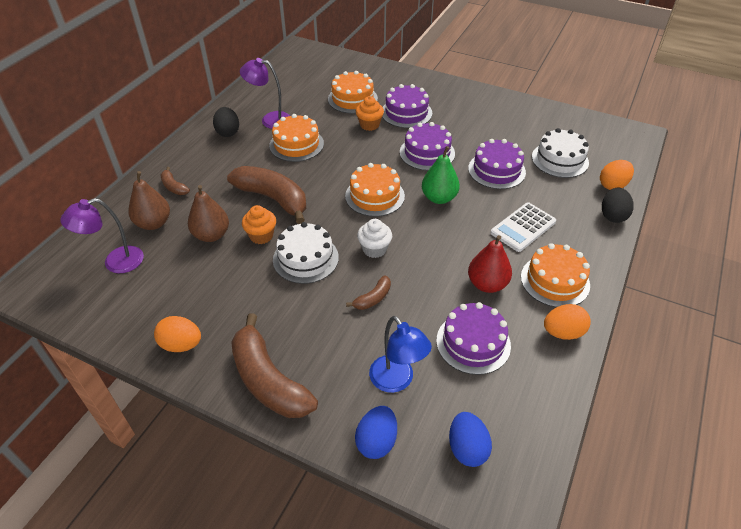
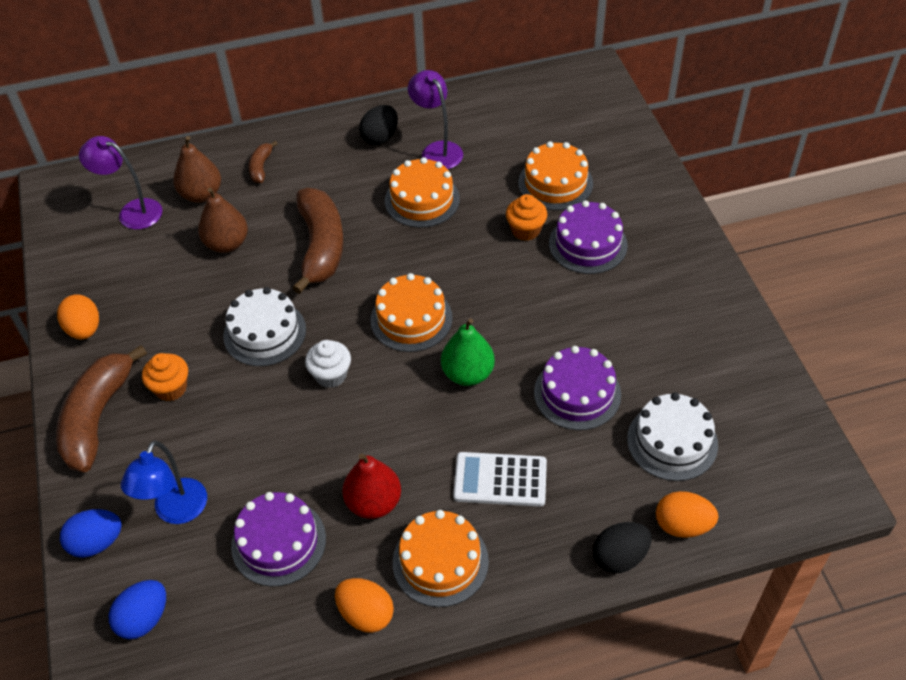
camera: 50 degrees right, 5 degrees up
orange cupcake [242,205,276,244] -> orange cupcake moved to [142,353,188,401]
brown banana [346,275,391,310] -> none
purple cake [400,122,455,171] -> none

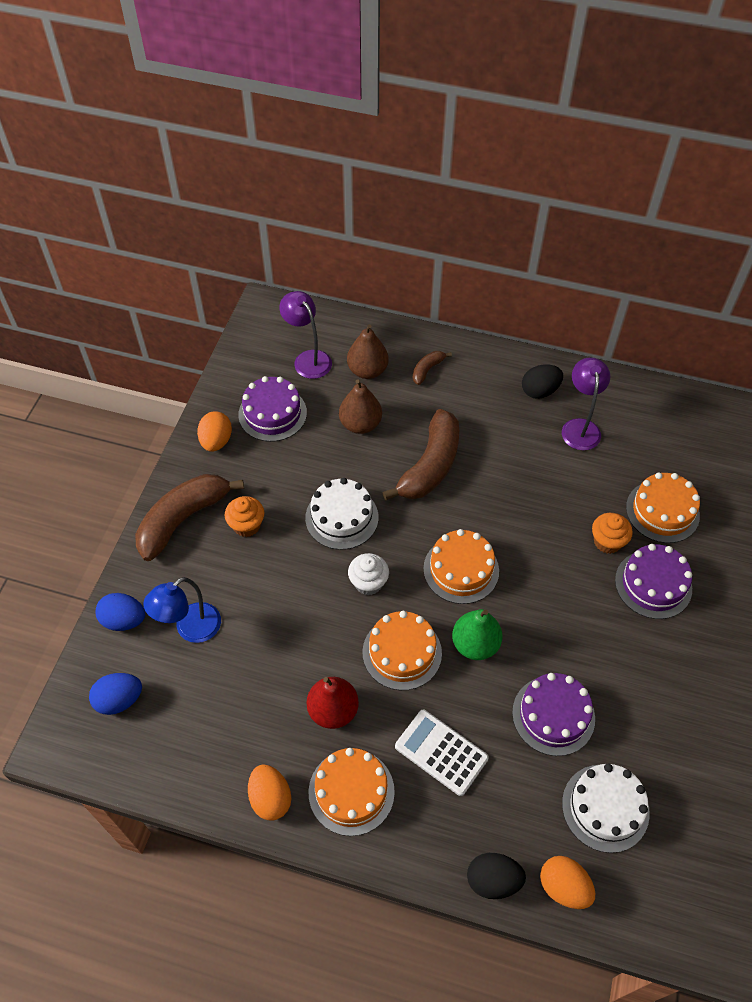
camera: 30 degrees right, 5 degrees up
purple cake [231,492,326,587] -> purple cake moved to [238,376,307,442]
orange cake [385,157,460,228] -> orange cake moved to [363,611,442,690]

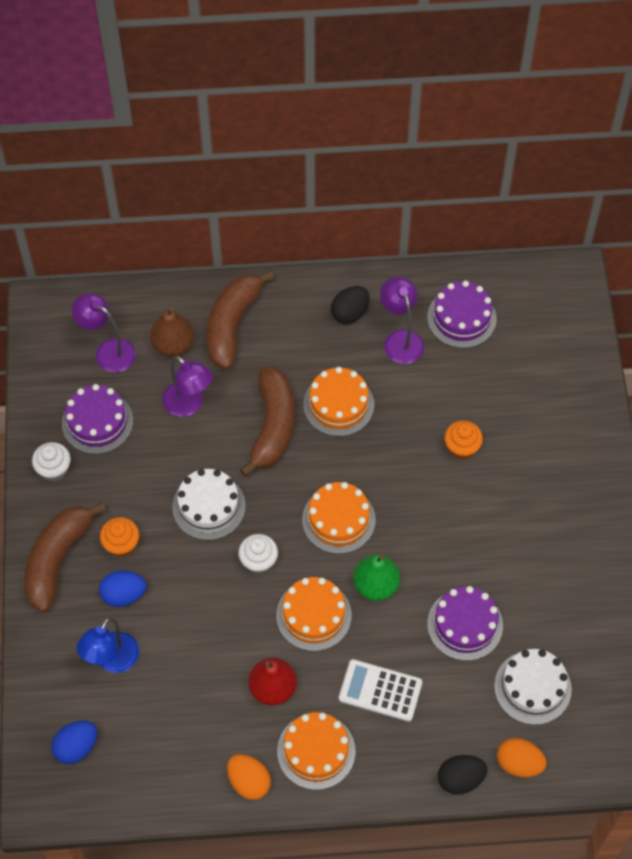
camera: 20 degrees left, 5 degrees up
blue egg [96,593,145,631] -> blue egg moved to [99,571,147,607]
orange egg [197,411,232,452] -> white cupcake [32,442,71,481]
brown pear [339,379,382,434] -> purple lamp [162,356,213,417]
brown banana [412,351,452,385] -> brown banana [206,270,274,369], size x2.16
purple cake [615,544,692,619] -> purple cake moved to [427,281,497,348]
orange cake [626,472,700,543] -> orange cake moved to [303,367,374,436]

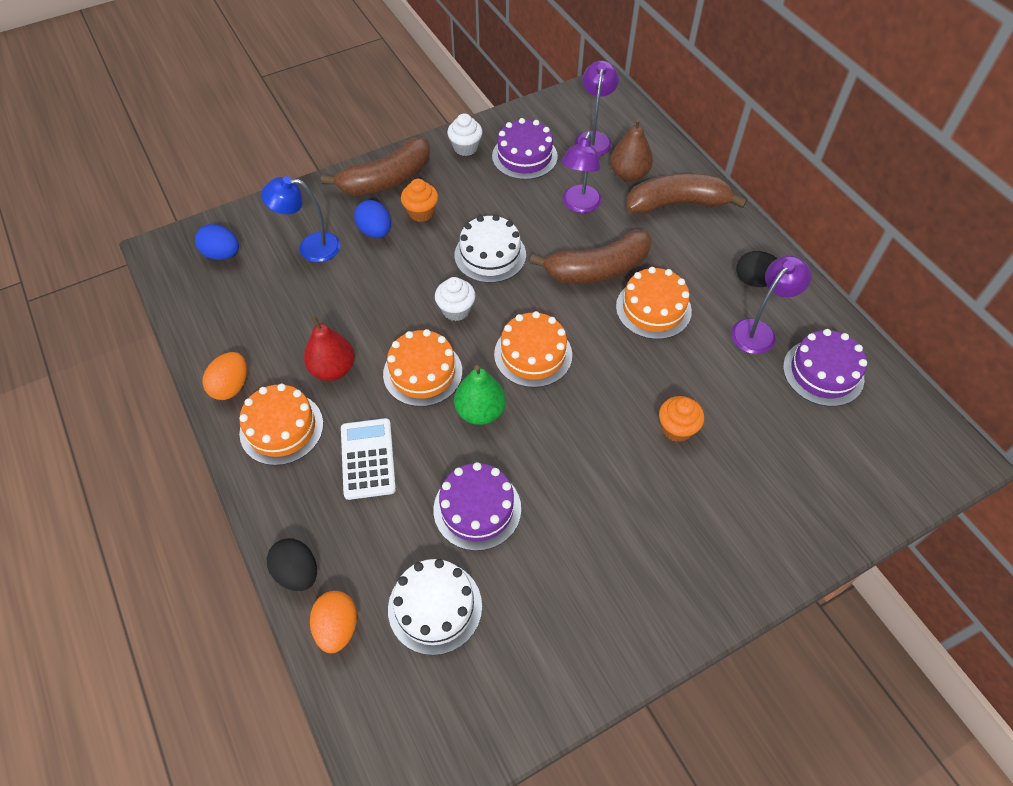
camera: 65 degrees right, 5 degrees down
brown banana [24,502,106,612] -> brown banana turned 150 degrees clockwise [321,137,430,196]

